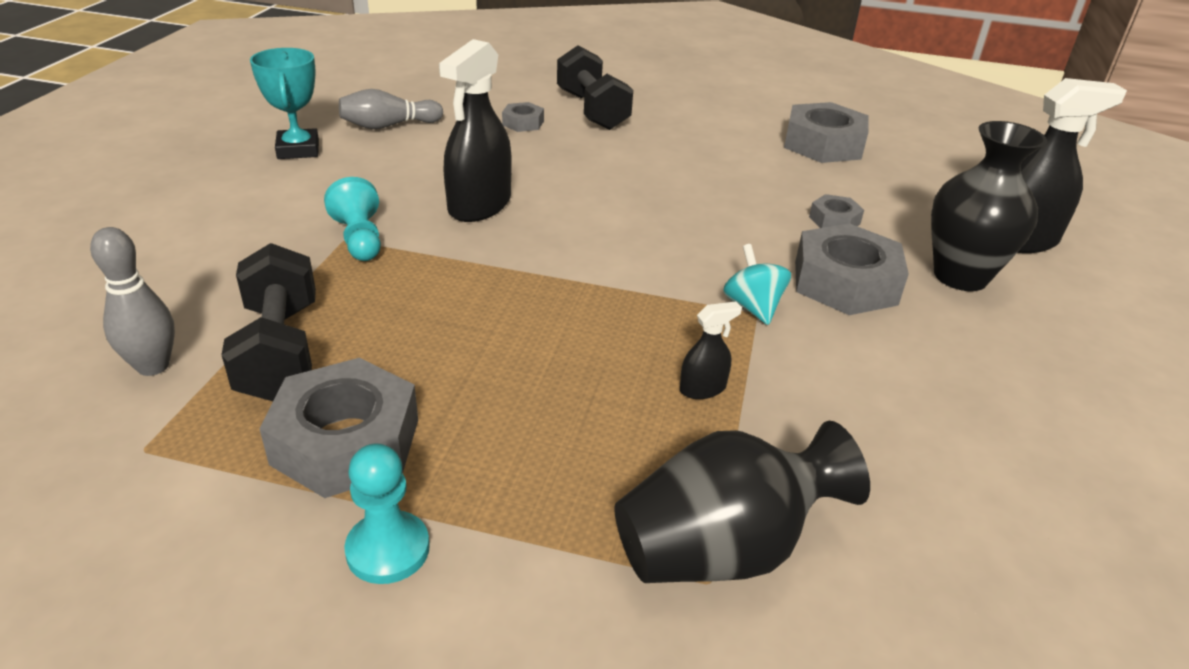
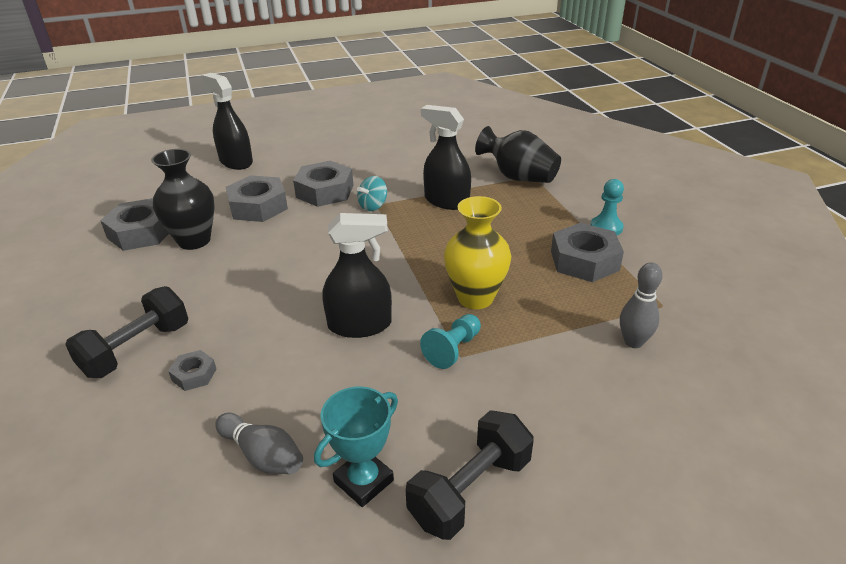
camera: 120 degrees left, 0 degrees up
black dumbbell [221,243,316,401] -> black dumbbell moved to [406,410,534,540]
black spray bottle [680,301,742,399] -> black spray bottle [421,105,471,210], size x2.13
grey nut [809,194,864,228] -> grey nut [226,175,288,222], size x2.00
black vase [931,121,1047,291] -> black vase moved to [151,149,215,250]
none -> yellow vase [444,196,511,309]

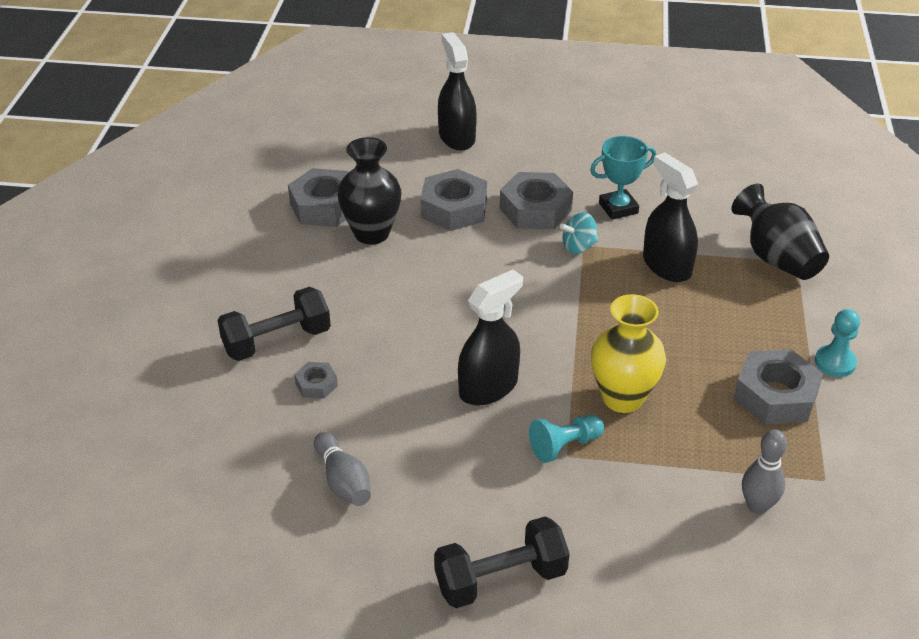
camera: 25 degrees right, 5 degrees up
turquoise trophy [314,386,398,507] -> turquoise trophy moved to [590,136,656,220]
black spray bottle [322,213,392,338] -> black spray bottle turned 60 degrees counterclockwise [458,270,523,405]

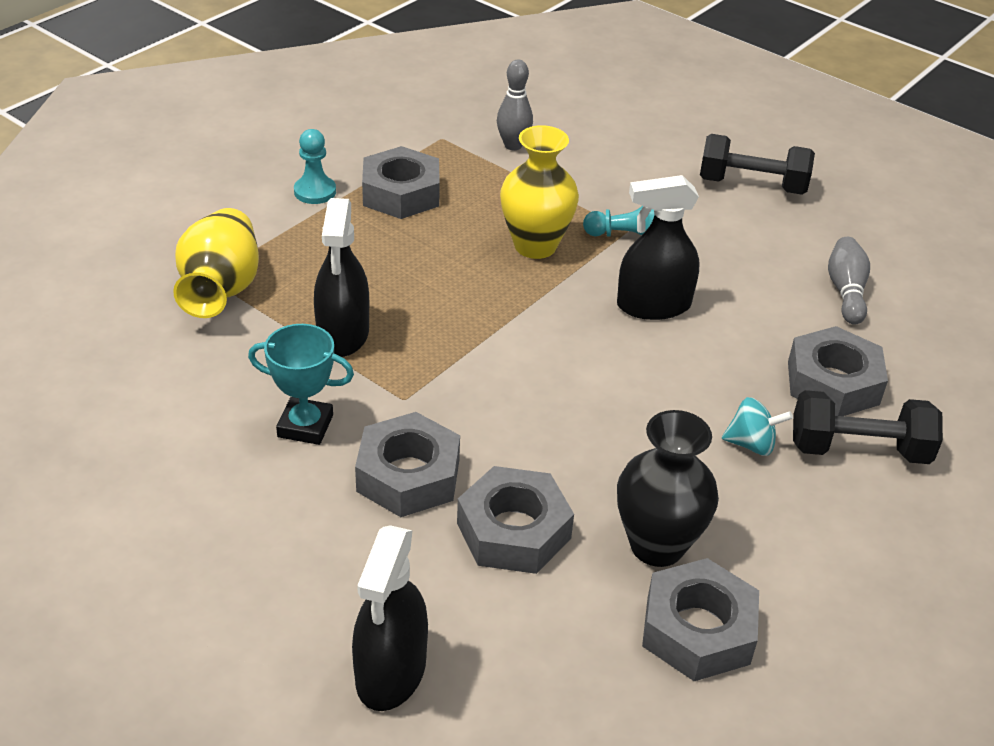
camera: 150 degrees left, 0 degrees up
grey nut [294,362,338,399] -> grey nut [788,326,888,416], size x2.00
turquoise spinning top [560,212,598,254] -> turquoise spinning top moved to [722,397,793,456]
black vase [732,184,829,280] -> yellow vase [173,208,259,318]

